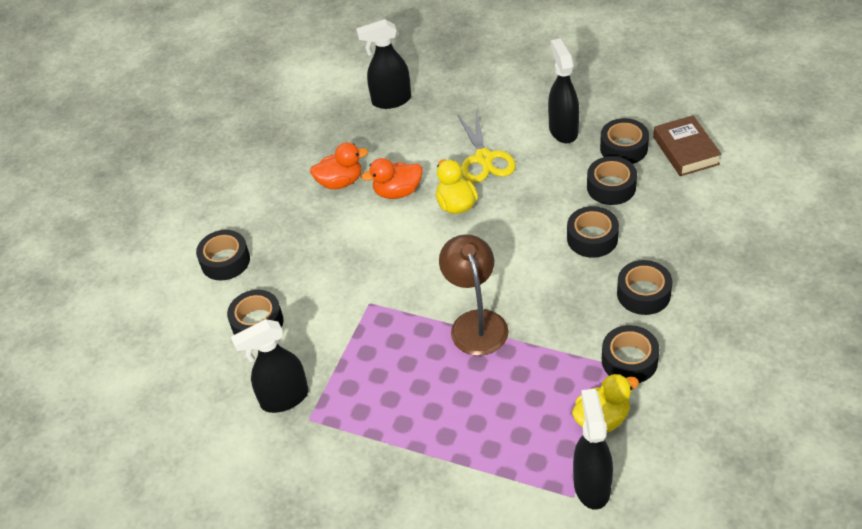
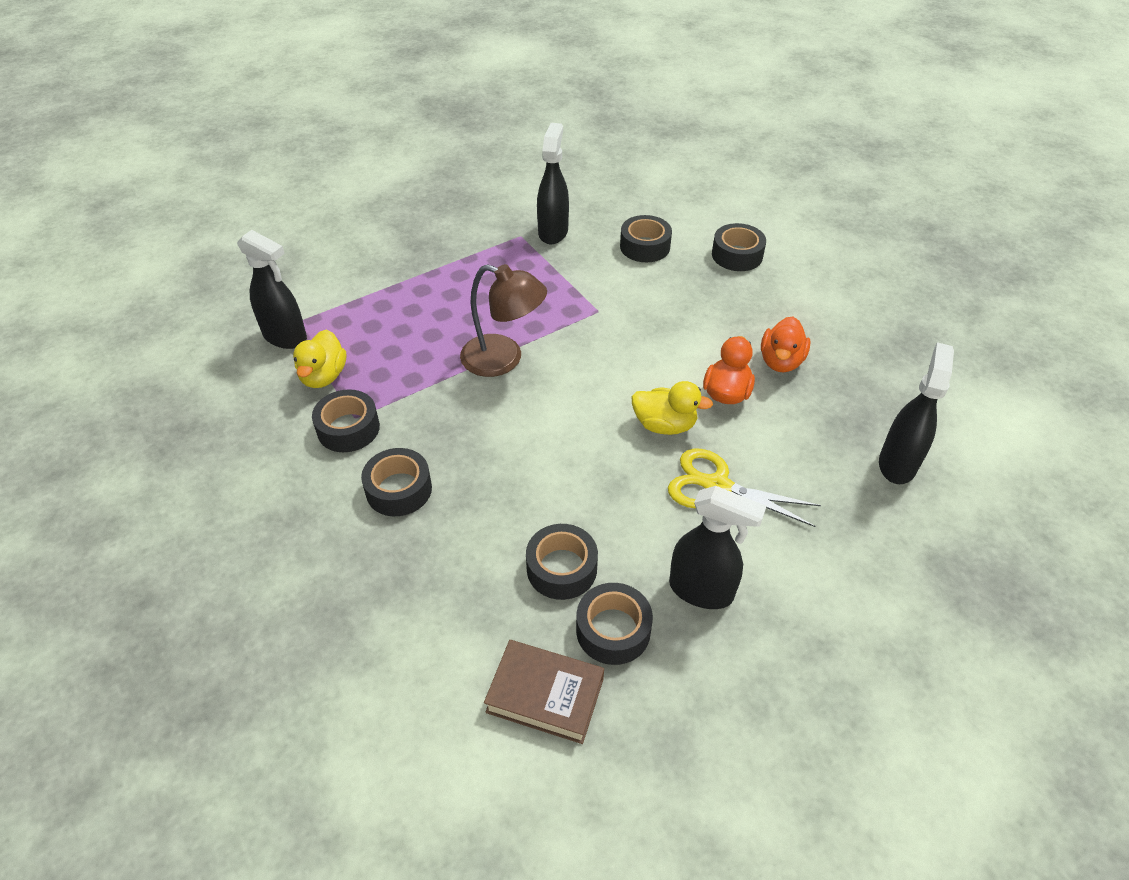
camera: 120 degrees right, 0 degrees up
black tape [567,206,619,258] -> none

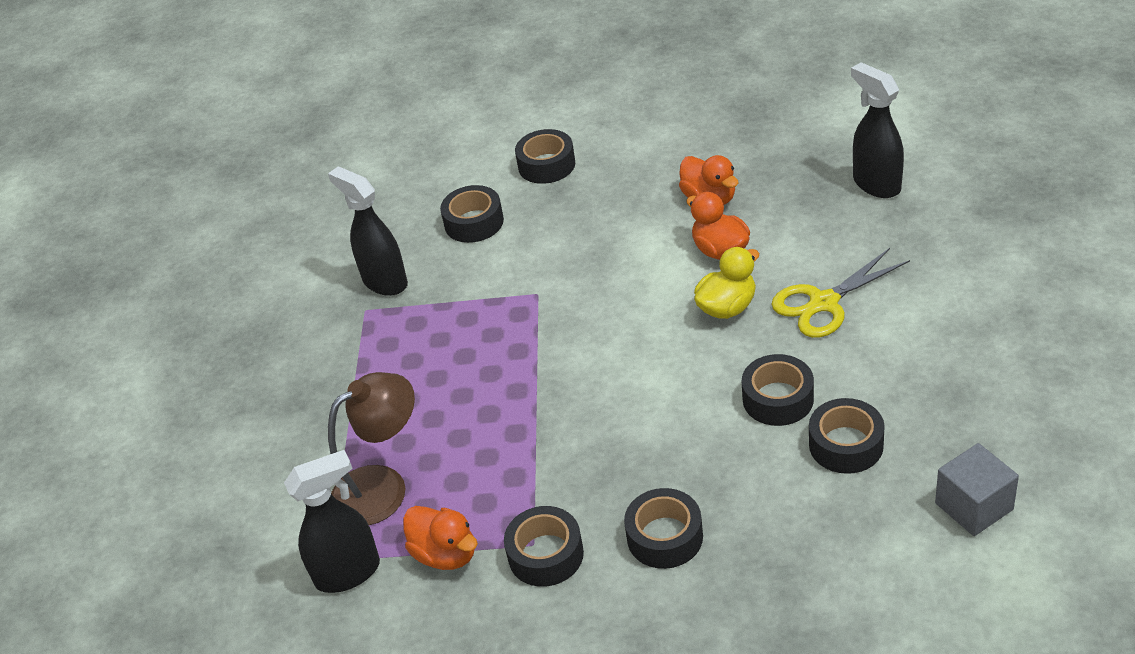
camera: 50 degrees left, 5 degrees down
yellow duck [293,330,346,388] -> orange duck [403,506,478,570]
brown lamp [460,264,547,377] -> brown lamp moved to [328,372,415,525]
brown book [484,640,604,744] -> grey cube [935,443,1019,536]
black tape [576,583,653,665] -> black tape moved to [742,354,814,426]
black spray bottle [669,486,767,609] -> none

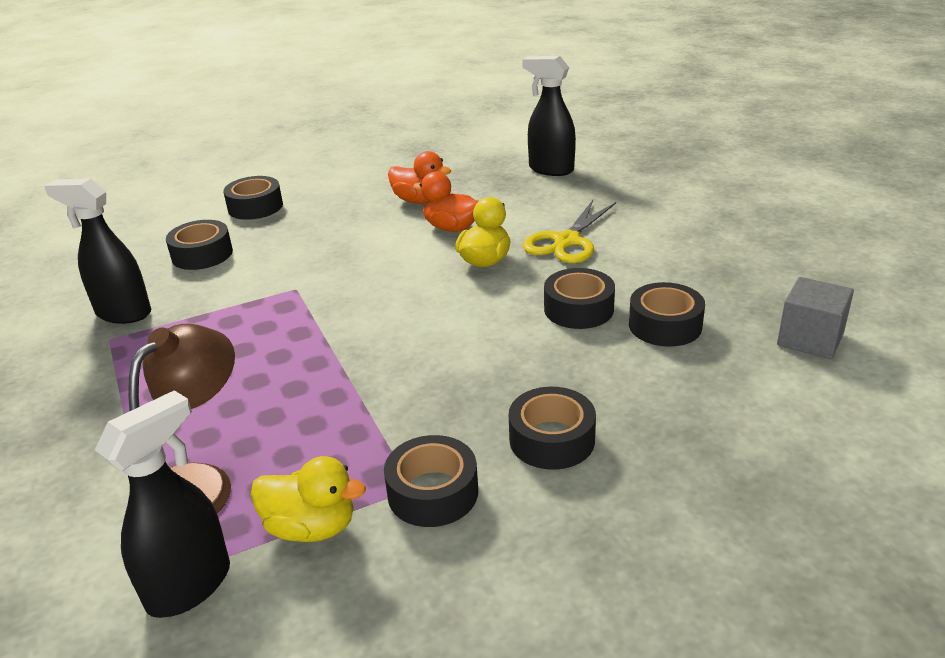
camera: 30 degrees left, 10 degrees down
orange duck [403,506,478,570] -> yellow duck [250,456,366,542]

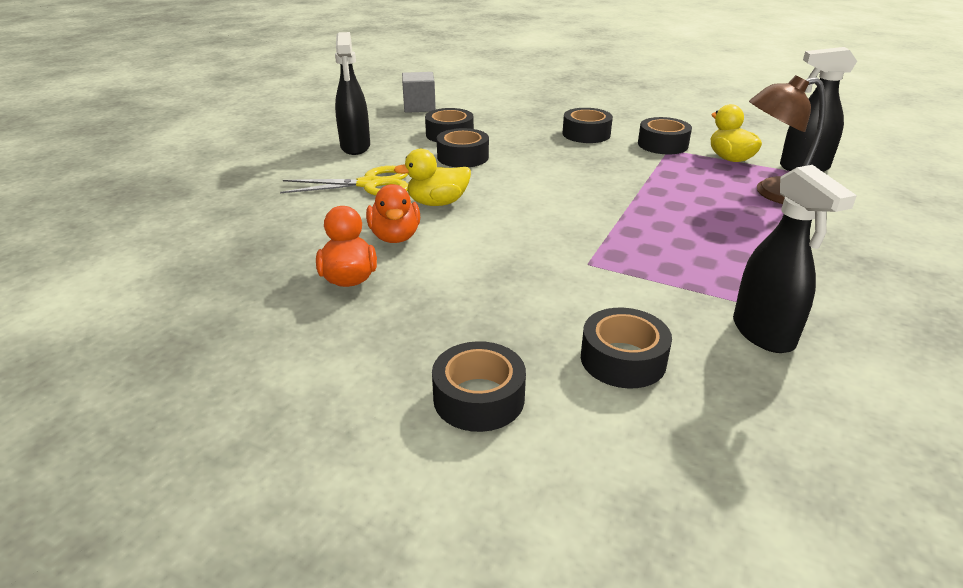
camera: 130 degrees left, 0 degrees up
black spray bottle [523,56,576,176] -> black spray bottle moved to [335,32,370,155]

